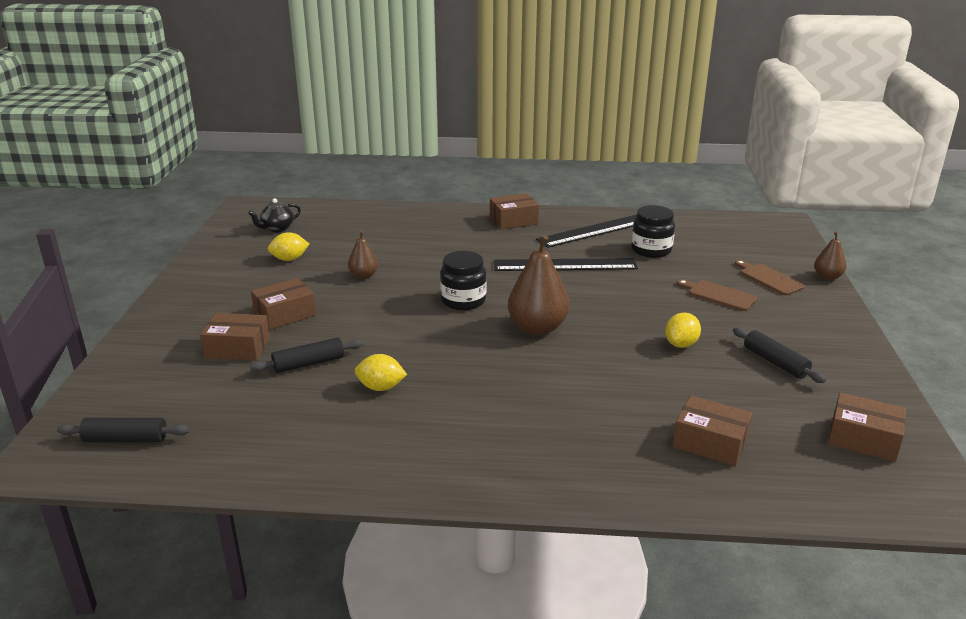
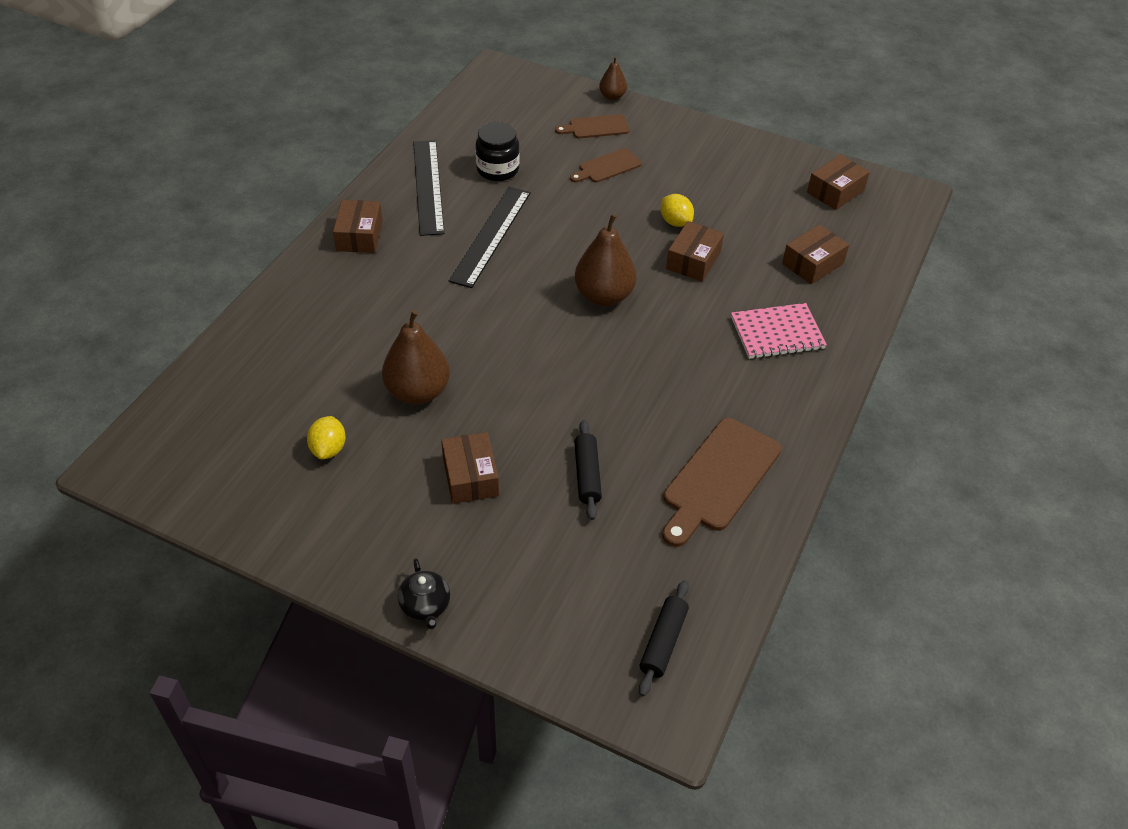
camera: 70 degrees left, 20 degrees up
brown box [200,313,270,361] -> brown box moved to [666,221,724,282]
black teapot [248,198,301,233] -> black teapot moved to [398,558,450,630]
brown pear [348,231,378,279] -> brown pear [382,310,450,404], size x1.84
yellow lemon [355,354,407,391] -> none
black jar [440,251,487,310] -> none
black rolling pin [733,327,826,383] -> none
none -> brown cutting board [662,418,781,547]
none -> pink notebook [731,303,827,359]

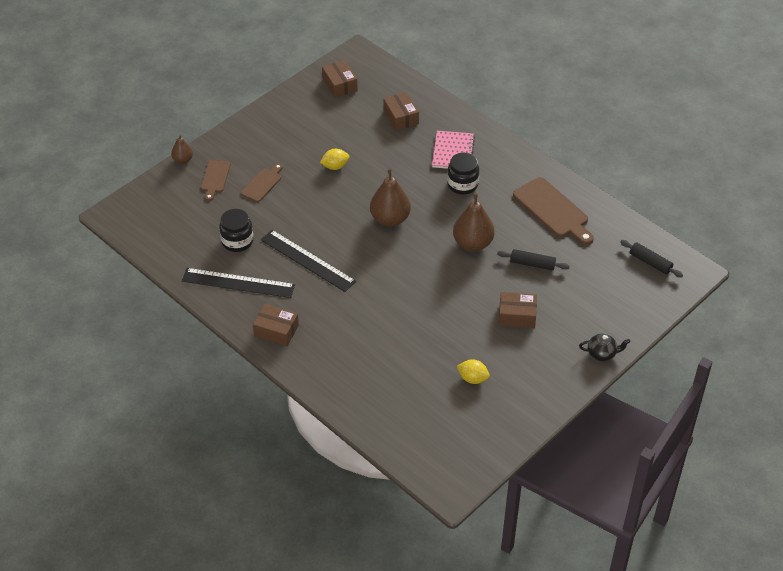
camera: 70 degrees left, 0 degrees up
brown pear [382,310,450,404] -> brown pear moved to [453,193,495,251]
brown cutting board [570,148,642,183] -> brown cutting board turned 135 degrees counterclockwise [241,164,283,202]
brown box [666,221,724,282] -> none
none -> black jar [447,153,479,194]

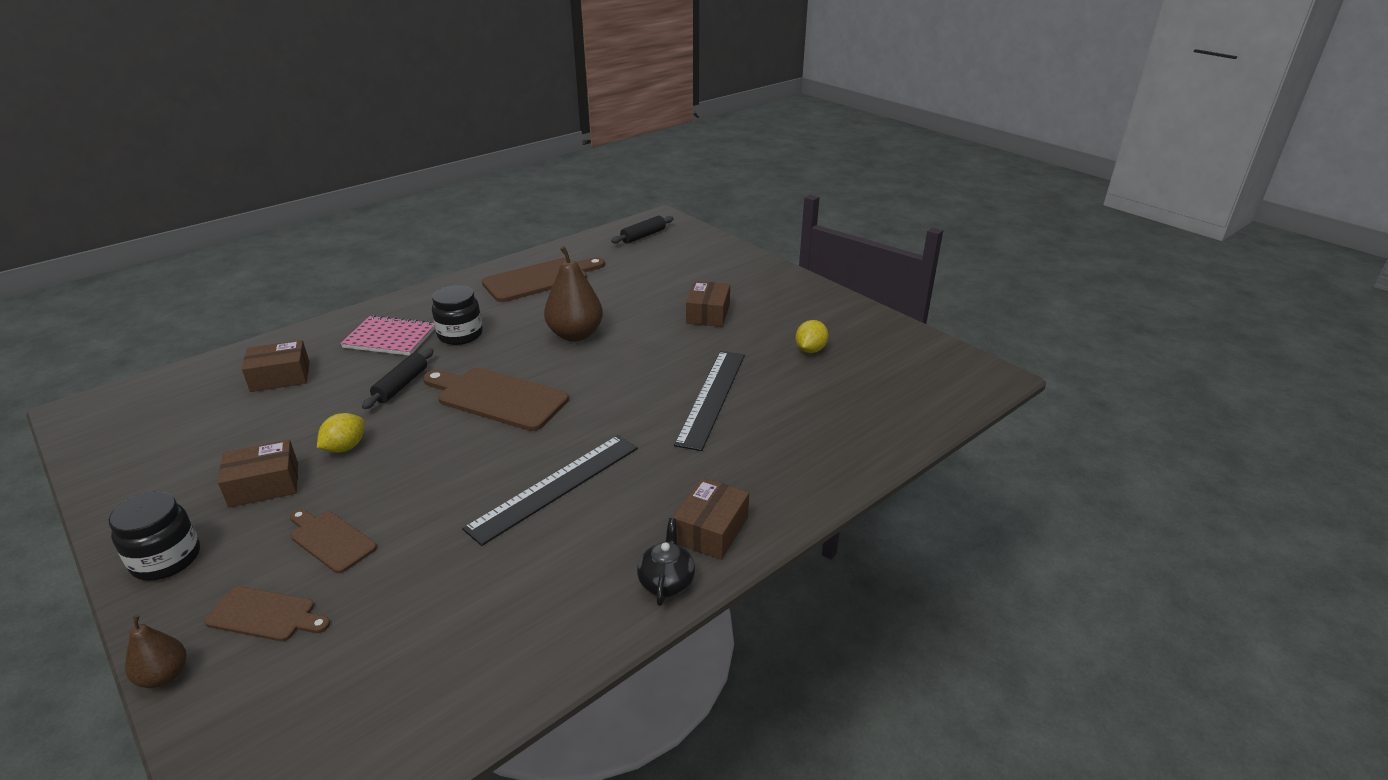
camera: 85 degrees left, 15 degrees down
black ruler [182,268,295,298] -> black ruler moved to [674,351,745,451]
black jar [219,209,253,252] -> black jar moved to [109,491,200,580]
yellow lemon [320,149,349,170] -> yellow lemon turned 45 degrees clockwise [317,413,364,453]
brown box [322,60,357,98] -> brown box moved to [218,440,298,508]
brown pear [370,169,411,227] -> brown cutting board [423,368,569,431]
black rolling pin [497,249,569,271] -> black rolling pin moved to [362,348,434,409]
black teapot [579,334,630,361] -> black teapot moved to [637,518,695,606]

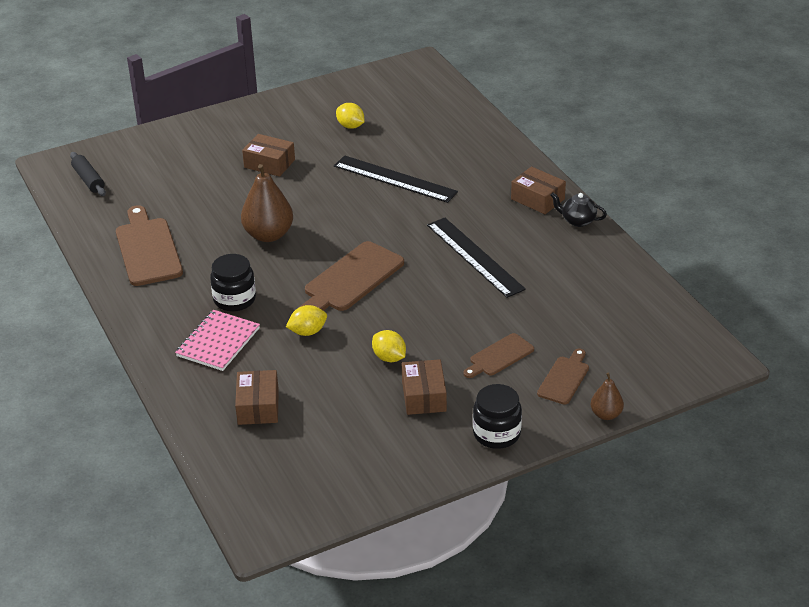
camera: 75 degrees left, 5 degrees up
black rolling pin [362,348,434,409] -> yellow lemon [286,305,327,336]

